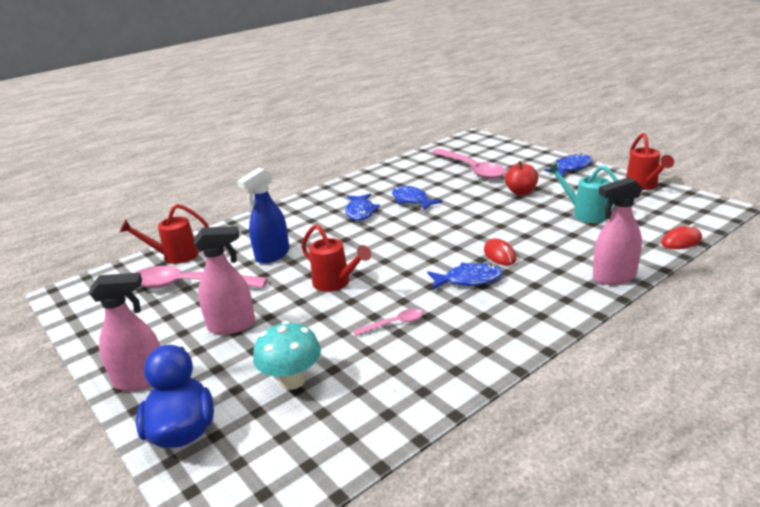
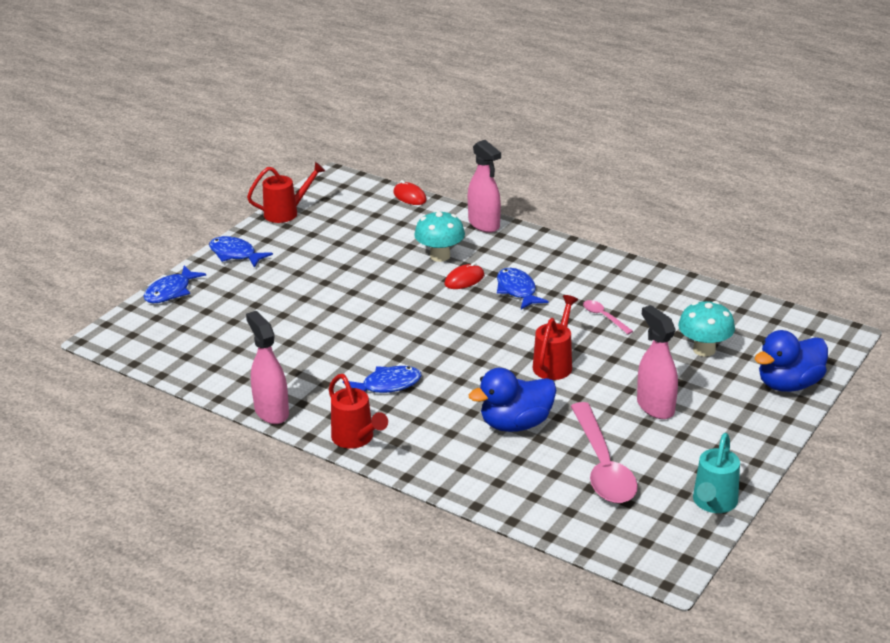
camera: 110 degrees left, 5 degrees up
pink spray bottle [89,273,160,391] -> pink spray bottle moved to [246,311,289,424]
red watering can [120,204,208,264] -> red watering can moved to [329,374,388,449]
blue spray bottle [237,168,290,264] -> blue duck [469,368,557,432]
blue fish [392,186,443,210] -> blue fish moved to [144,266,206,303]
pink spoon [431,149,506,179] -> none
red apple [505,161,538,195] -> none
turquoise watering can [547,163,618,223] -> turquoise watering can moved to [693,433,740,513]
none -> turquoise mushroom [414,210,465,262]

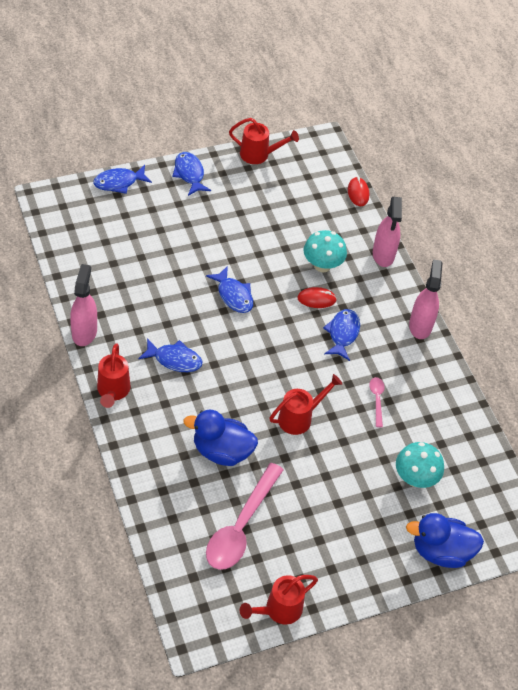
camera: 30 degrees right, 20 degrees up
pink spray bottle [637,305,678,419] -> pink spray bottle moved to [409,259,442,339]
turquoise watering can [693,433,740,513] -> red watering can [240,575,318,625]
none -> blue fish [206,266,253,313]

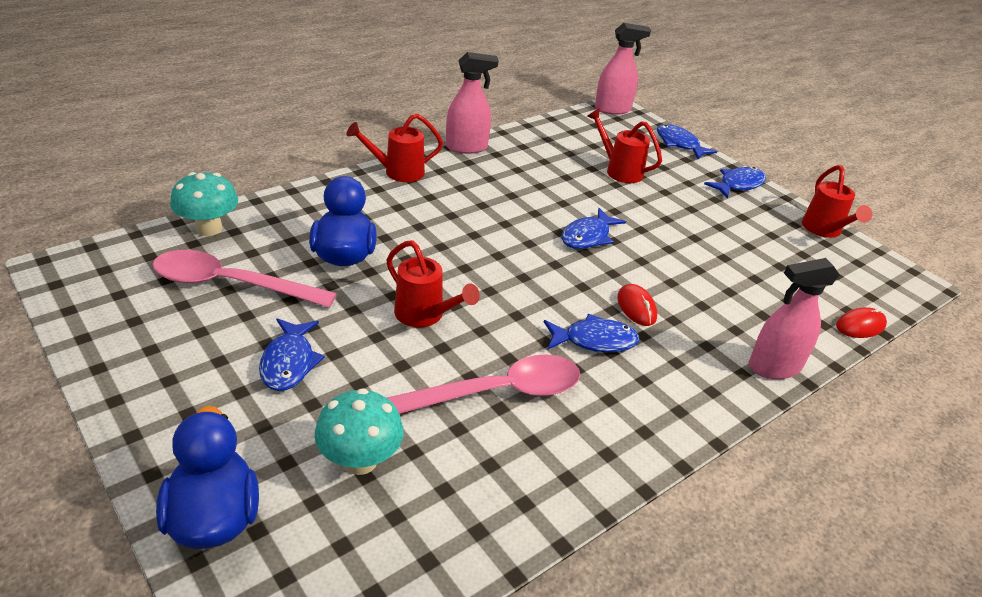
camera: 75 degrees right, 15 degrees down
blue fish [138,338,202,372] -> blue fish moved to [259,318,325,391]
red watering can [240,575,318,625] -> red watering can moved to [587,108,662,183]
turquoise mushroom [303,230,347,272] -> turquoise mushroom moved to [170,172,238,236]
pink spoon [369,377,385,427] -> pink spoon [386,354,580,414], size x2.20
pink spray bottle [409,259,442,339] -> pink spray bottle moved to [595,23,651,115]

